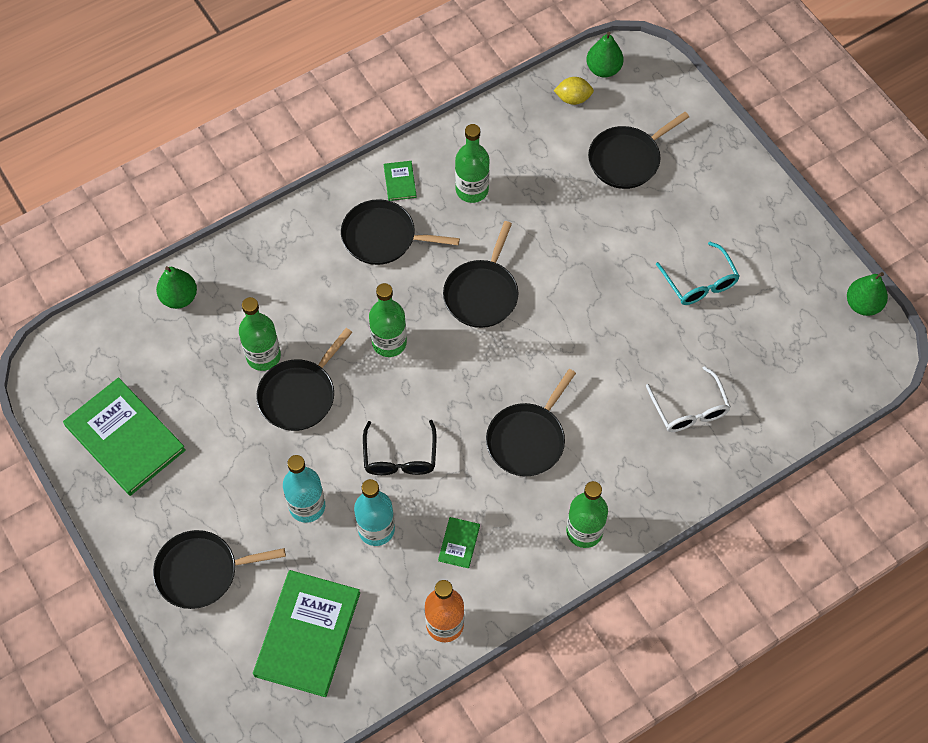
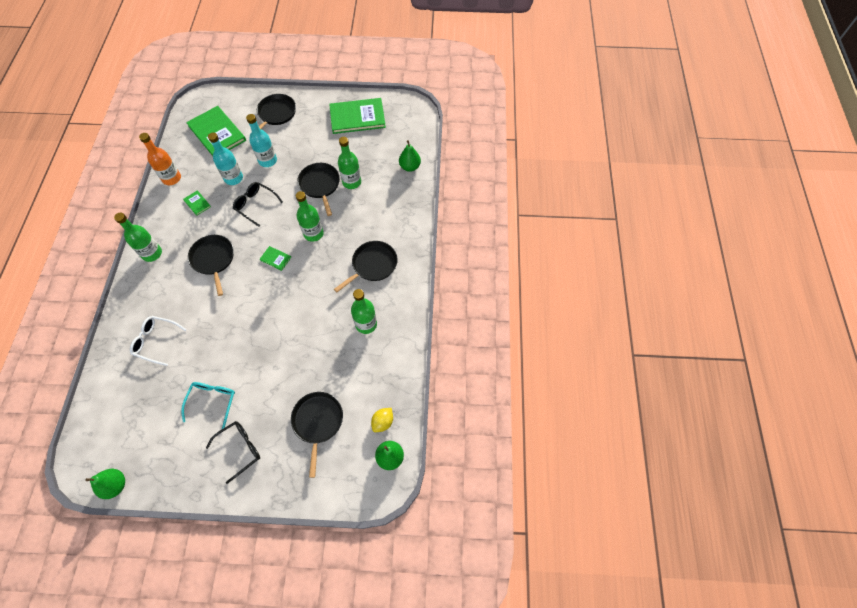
camera: 125 degrees right, 0 degrees up
green book [384,161,417,201] -> green book moved to [260,246,291,271]
black pan [443,221,518,328] -> none
turquoise glasses [656,242,740,305] -> turquoise glasses turned 90 degrees clockwise [181,382,235,429]
none -> black glasses [206,421,260,484]

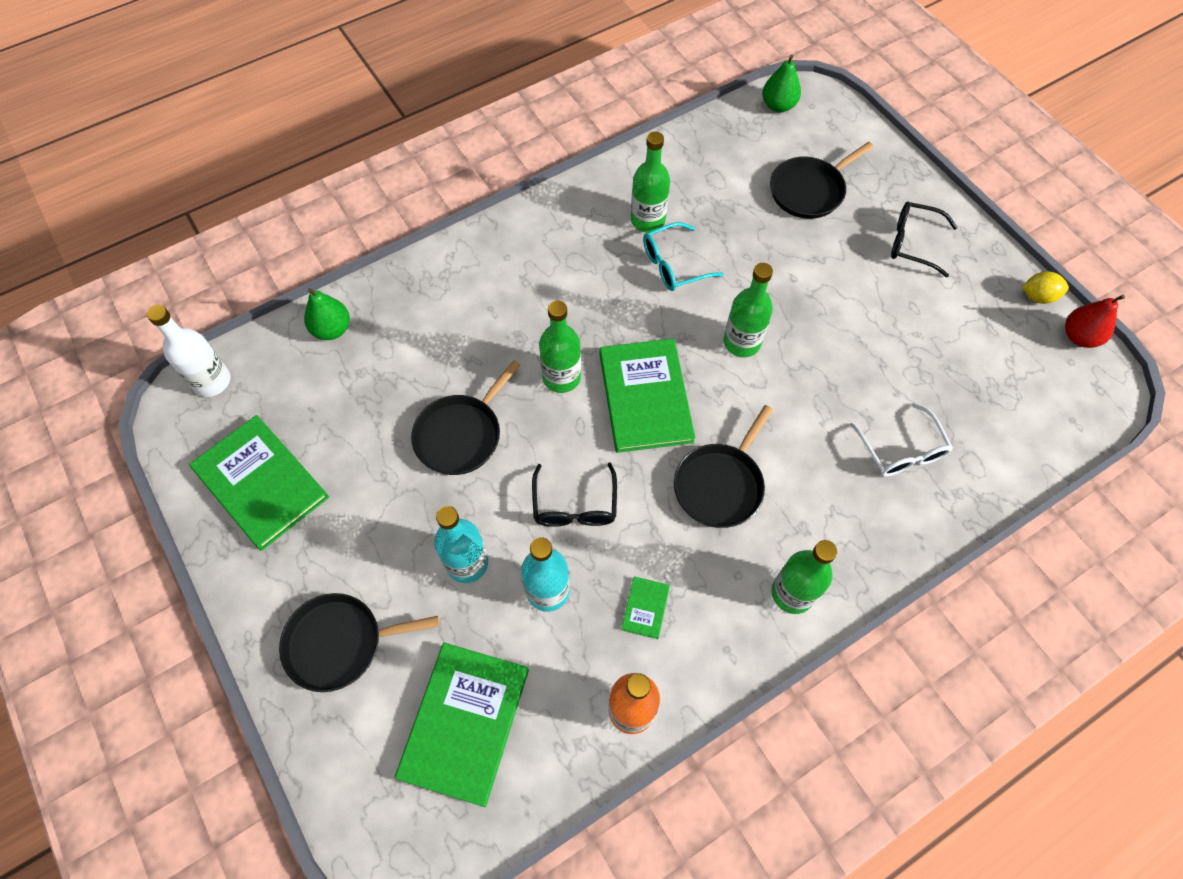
camera: 125 degrees left, 0 degrees up
green pear [85,469,125,499] -> red pear [1065,295,1125,348]
turquoise glasses [181,382,235,429] -> turquoise glasses moved to [643,222,724,291]
green book [260,246,291,271] -> green book [599,338,695,453], size x2.32
black pan [334,241,398,292] -> none
green bottle [338,137,361,189] -> green bottle moved to [724,263,773,357]
yellow lemon [371,408,393,432] -> yellow lemon moved to [1022,271,1069,304]
none -> white bottle [147,305,230,397]

